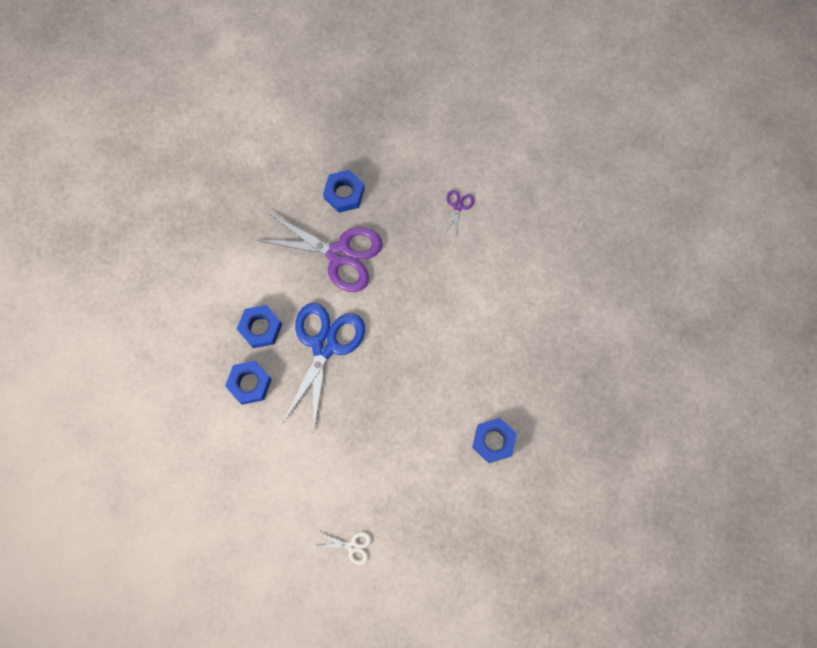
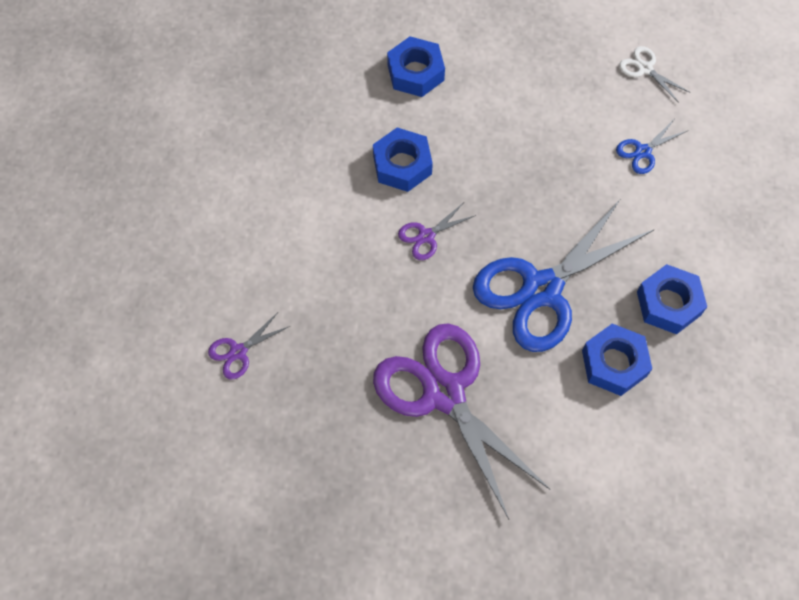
camera: 145 degrees left, 10 degrees down
blue nut [323,170,365,213] -> blue nut moved to [373,128,433,192]
none -> purple scissors [398,202,476,260]
none -> blue scissors [616,120,687,174]

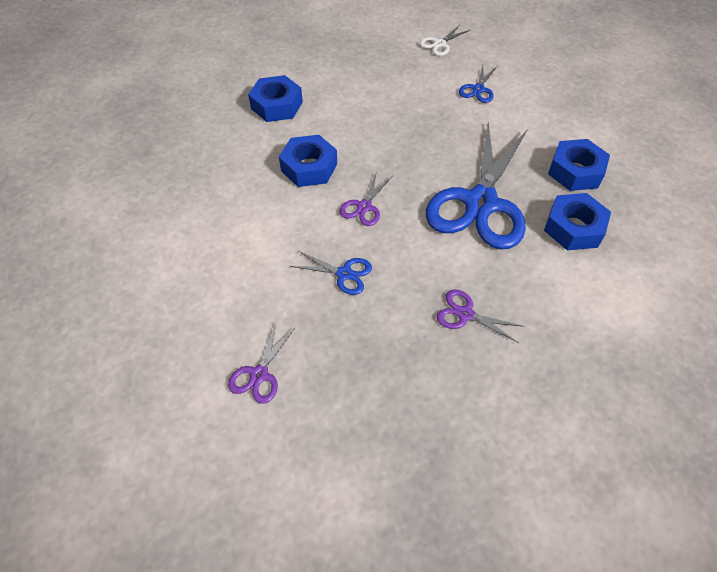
camera: 30 degrees left, 10 degrees down
purple scissors [373,324,551,519] -> purple scissors [436,289,524,343], size x0.42
white scissors [619,46,689,103] -> white scissors turned 60 degrees counterclockwise [419,26,470,56]
none -> blue scissors [290,251,372,295]

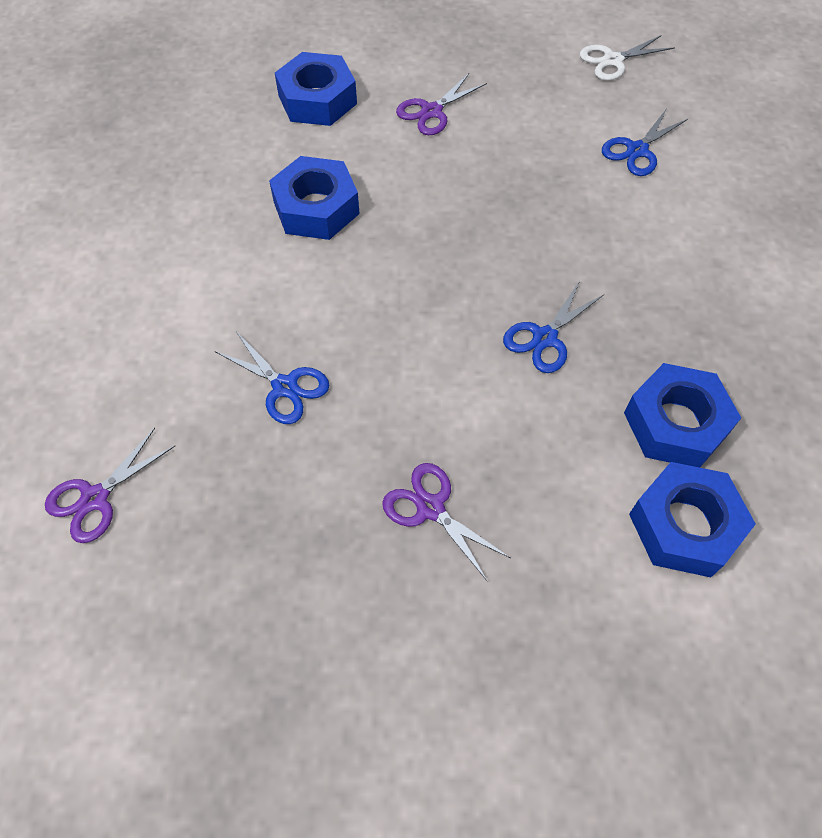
camera: 20 degrees right, 5 degrees up
purple scissors [339,171,392,226] -> purple scissors moved to [396,73,487,135]
blue scissors [426,122,528,250] -> blue scissors [503,281,603,373], size x0.42
blue nut [548,139,610,191] -> blue nut moved to [629,462,756,578]

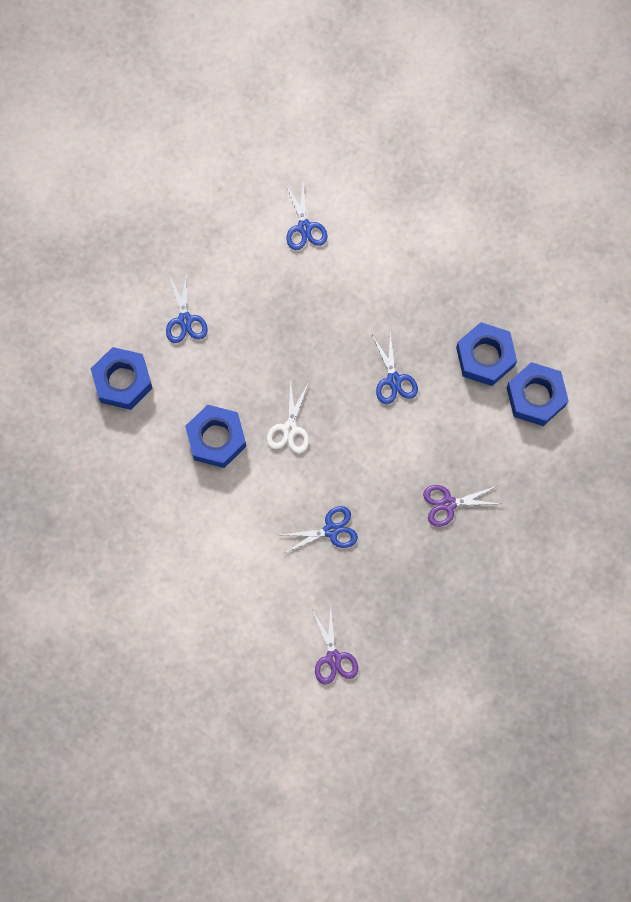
camera: 55 degrees left, 15 degrees up
purple scissors [396,73,487,135] -> blue scissors [166,272,208,343]
white scissors [580,35,675,81] -> white scissors moved to [267,378,309,453]

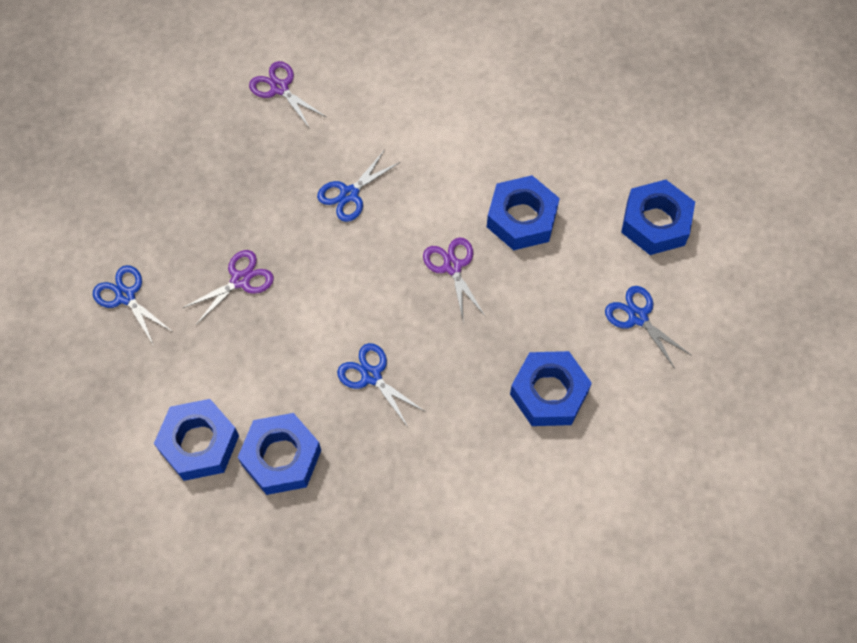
camera: 150 degrees right, 10 degrees down
white scissors [267,378,309,453] -> purple scissors [423,237,485,319]
blue scissors [286,180,328,250] -> blue scissors moved to [93,265,173,346]
none -> blue nut [510,351,592,426]

